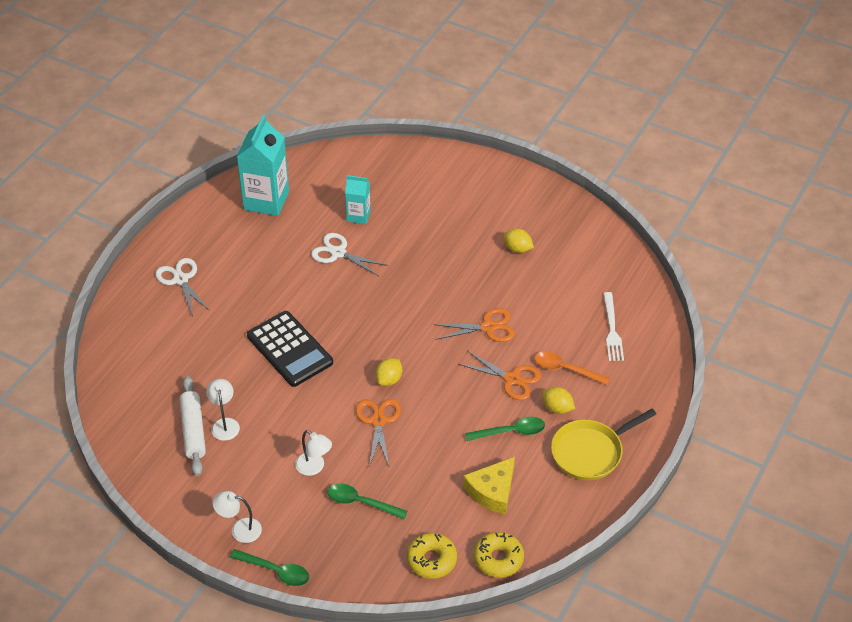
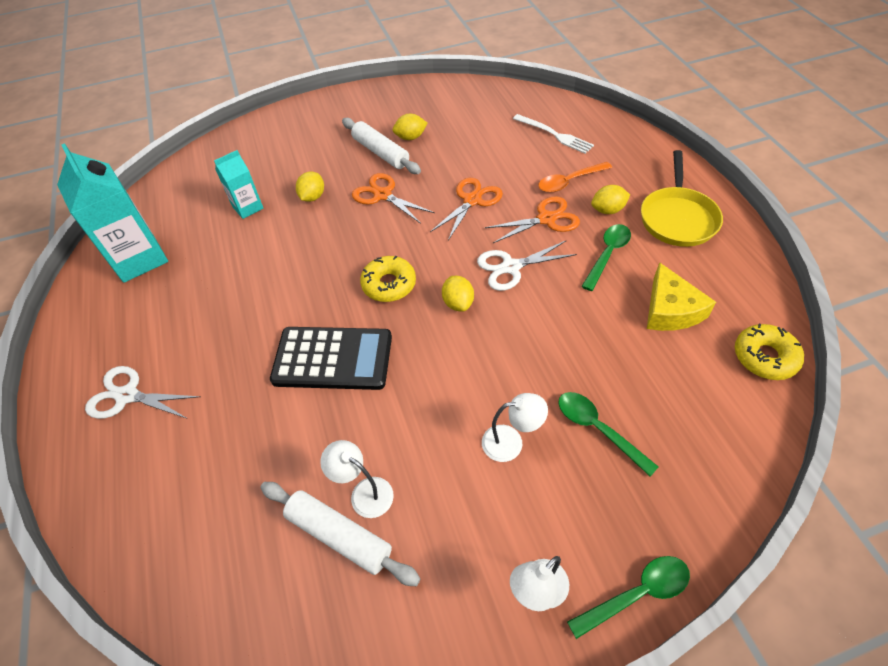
camera: 45 degrees left, 5 degrees up
white scissors [311,233,388,276] -> white scissors moved to [477,240,577,291]
green spoon [327,483,407,519] -> green spoon turned 75 degrees clockwise [558,392,659,476]
orange scissors [356,399,401,467] -> orange scissors moved to [352,173,435,224]
yellow donut [407,533,457,579] -> yellow donut moved to [360,256,416,302]
none -> yellow lemon [296,172,324,202]
none -> white rolling pin [342,118,421,174]

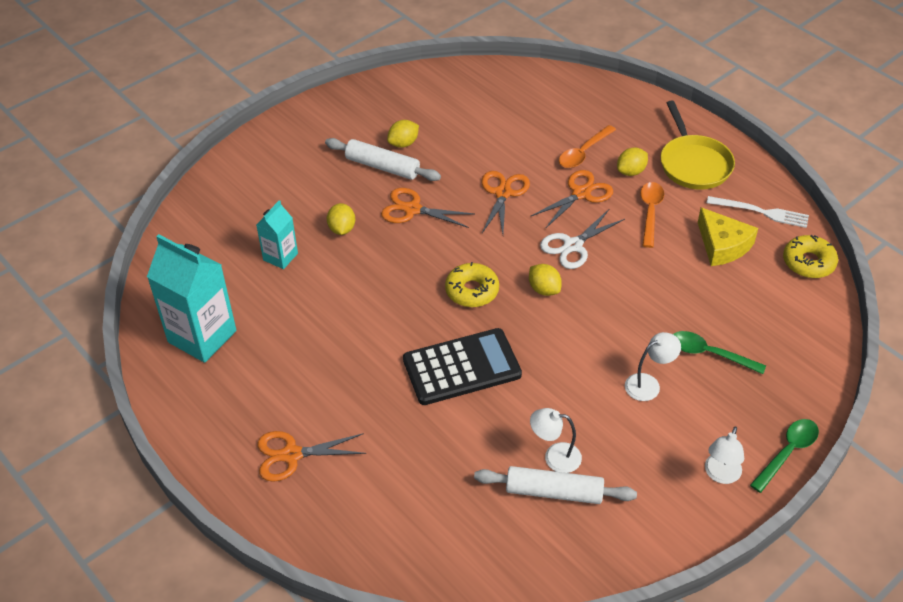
camera: 25 degrees left, 5 degrees down
white scissors [85,366,200,419] -> orange scissors [257,431,366,482]
white fork [513,114,594,154] -> white fork moved to [707,196,809,228]
green spoon [581,224,631,291] -> orange spoon [640,182,664,248]

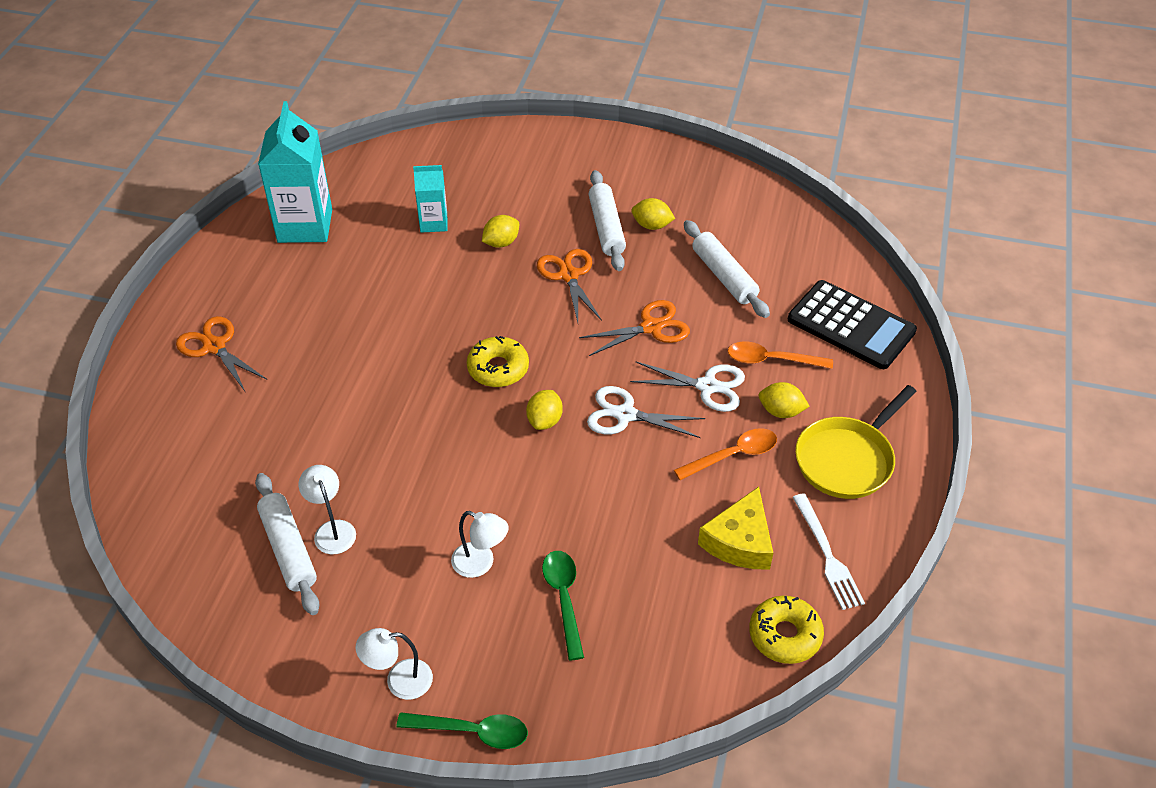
camera: 55 degrees right, 0 degrees up
black calculator [403,328,522,405] -> black calculator moved to [788,280,917,369]
orange scissors [531,170,613,228] -> white scissors [630,362,745,412]
none -> white rolling pin [684,220,770,318]

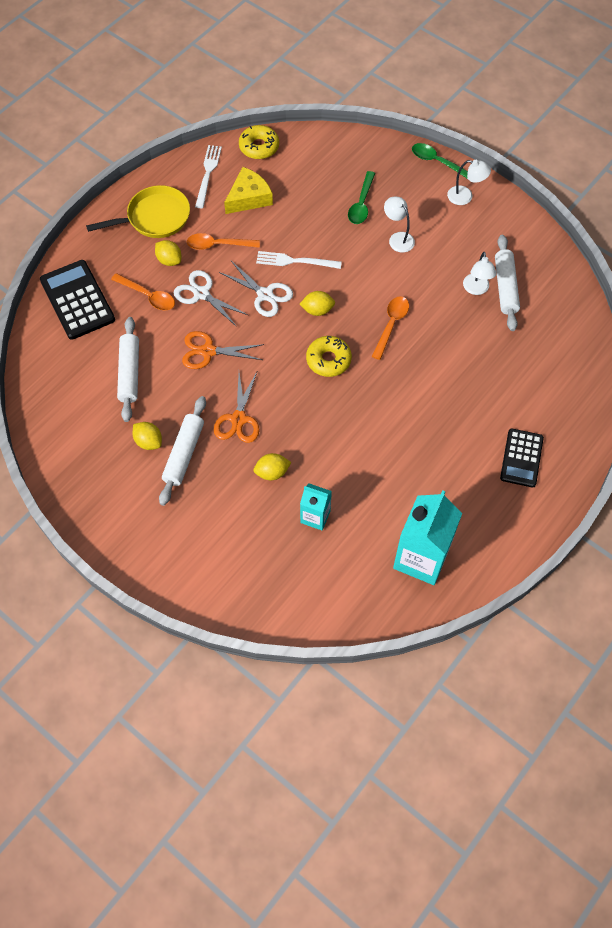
camera: 155 degrees left, 15 degrees up
orange scissors [176,316,267,391] -> black calculator [500,428,544,488]
yellow lemon [526,390,563,430] -> yellow lemon turned 45 degrees clockwise [300,291,335,316]
none -> white fork [256,251,342,269]
none -> orange spoon [372,296,409,360]

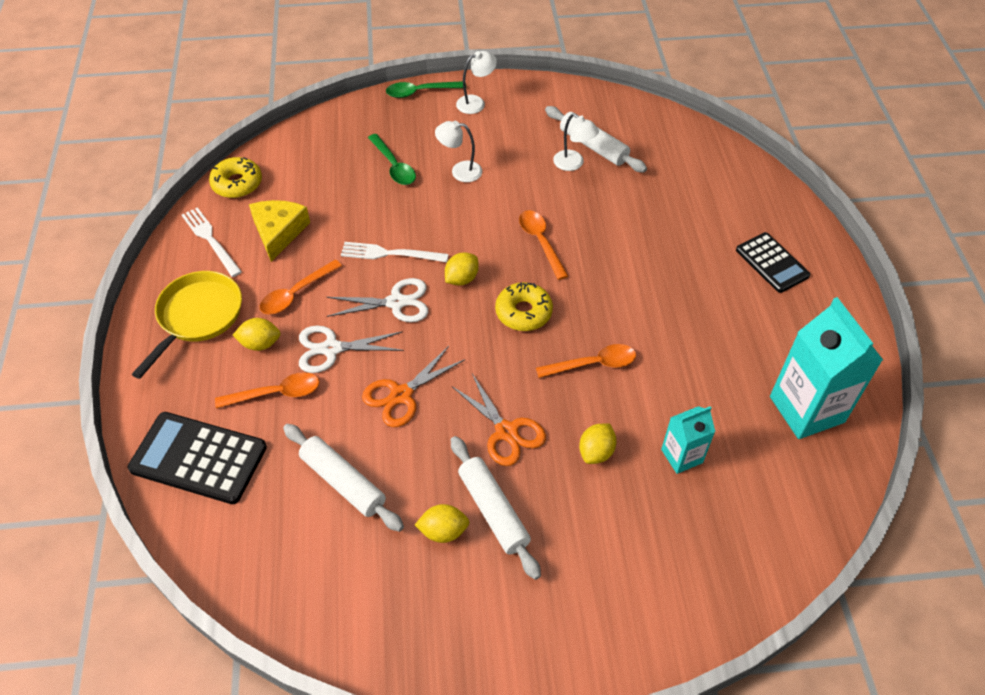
camera: 45 degrees left, 10 degrees down
white fork [256,251,342,269] -> white fork turned 45 degrees clockwise [341,242,449,262]
none -> orange spoon [536,344,636,378]

